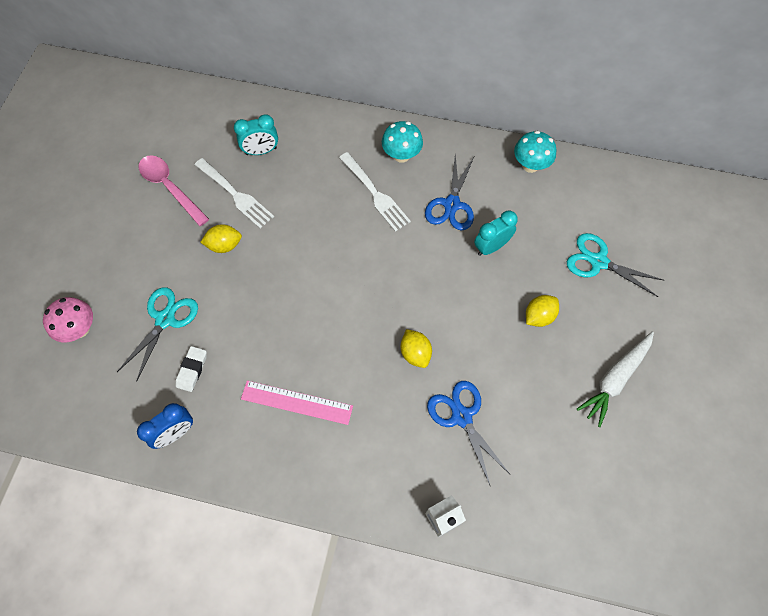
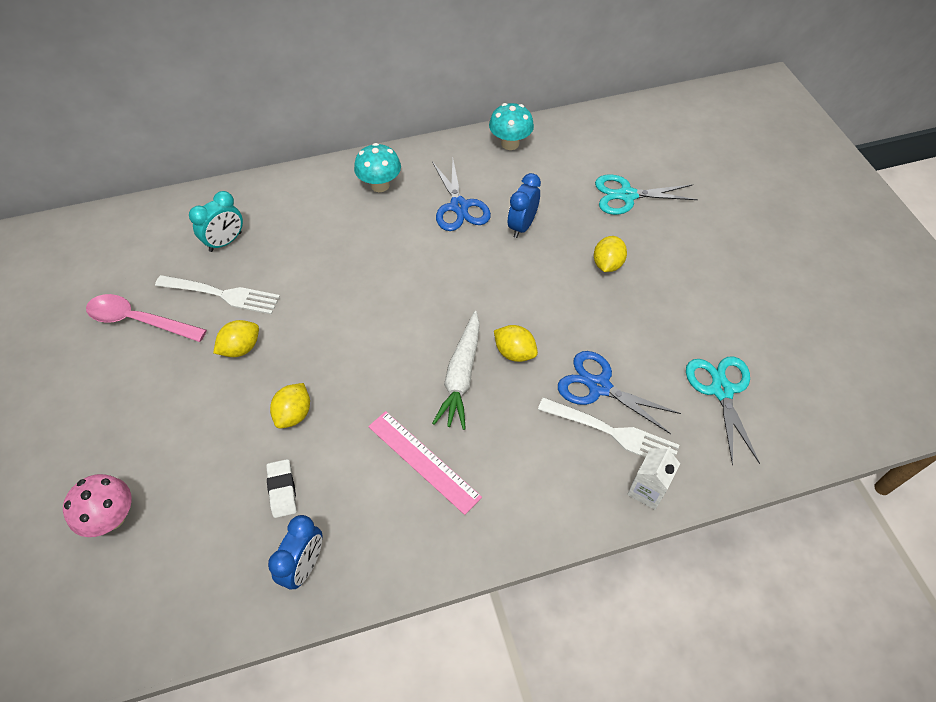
camera: 30 degrees left, 10 degrees down
turquoise scissors [117,287,198,382] -> turquoise scissors moved to [686,356,760,465]
pink ruler [241,381,353,425] -> pink ruler turned 60 degrees clockwise [368,411,482,515]
white fork [339,152,411,232] -> white fork moved to [538,397,679,458]
turquoise clock [474,211,518,256] -> blue clock [508,173,541,238]
white carrot [577,332,654,427] -> white carrot moved to [432,311,480,430]
none -> yellow lemon [270,383,310,429]

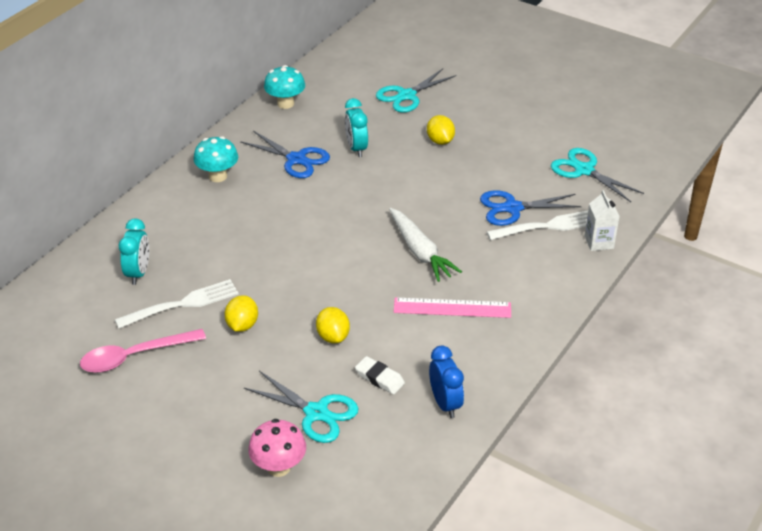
camera: 40 degrees left, 15 degrees down
yellow lemon [494,325,538,362] -> none
blue clock [508,173,541,238] -> turquoise clock [345,98,368,157]
none -> turquoise scissors [244,371,359,443]

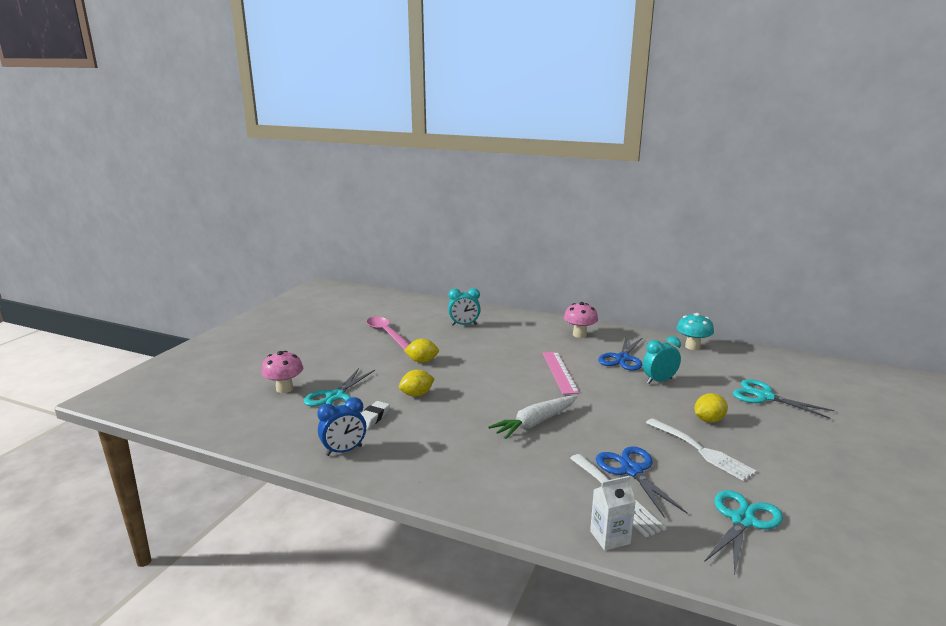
camera: 80 degrees right, 20 degrees down
white fork [115,279,239,328] -> white fork moved to [646,418,757,481]
turquoise mushroom [193,136,238,182] -> pink mushroom [564,302,598,338]
pink ruler [394,297,511,318] -> pink ruler moved to [543,352,580,394]

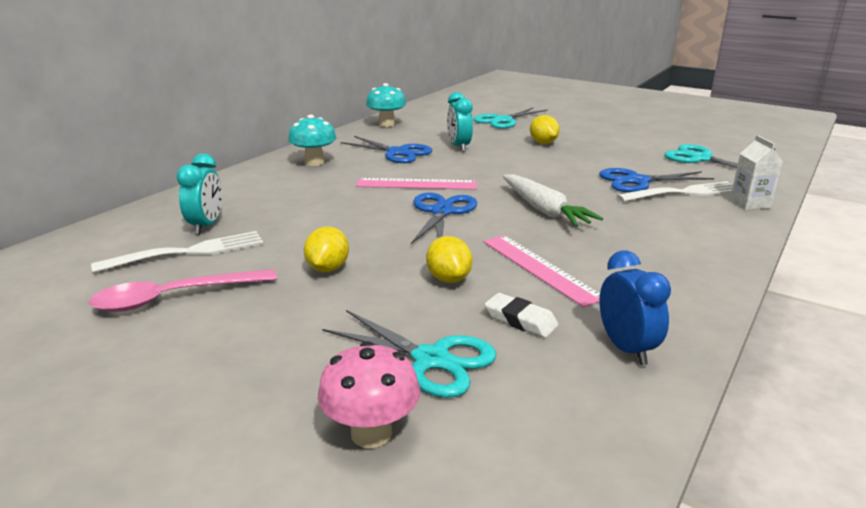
camera: 80 degrees left, 5 degrees up
pink mushroom [564,302,598,338] -> turquoise mushroom [288,115,336,166]
white fork [646,418,757,481] -> white fork moved to [91,231,263,273]
none -> blue scissors [411,192,477,244]
none -> pink ruler [483,235,600,308]

